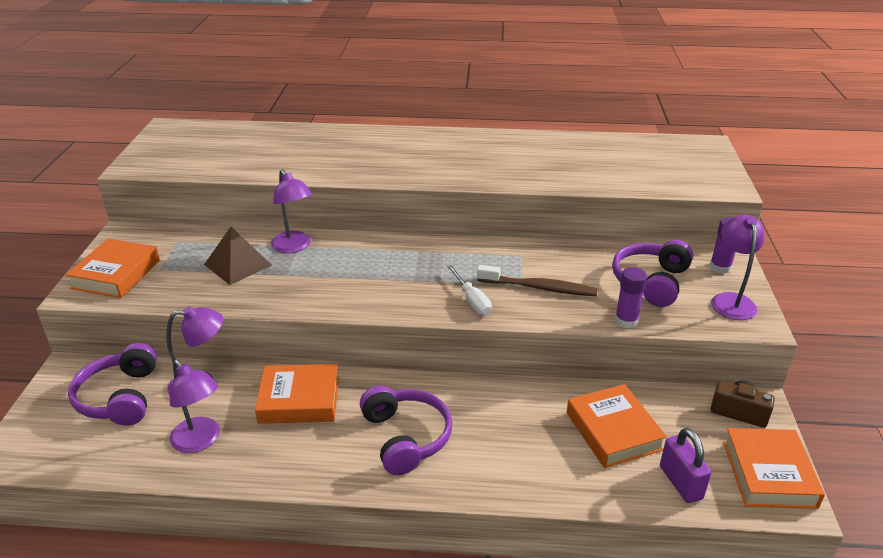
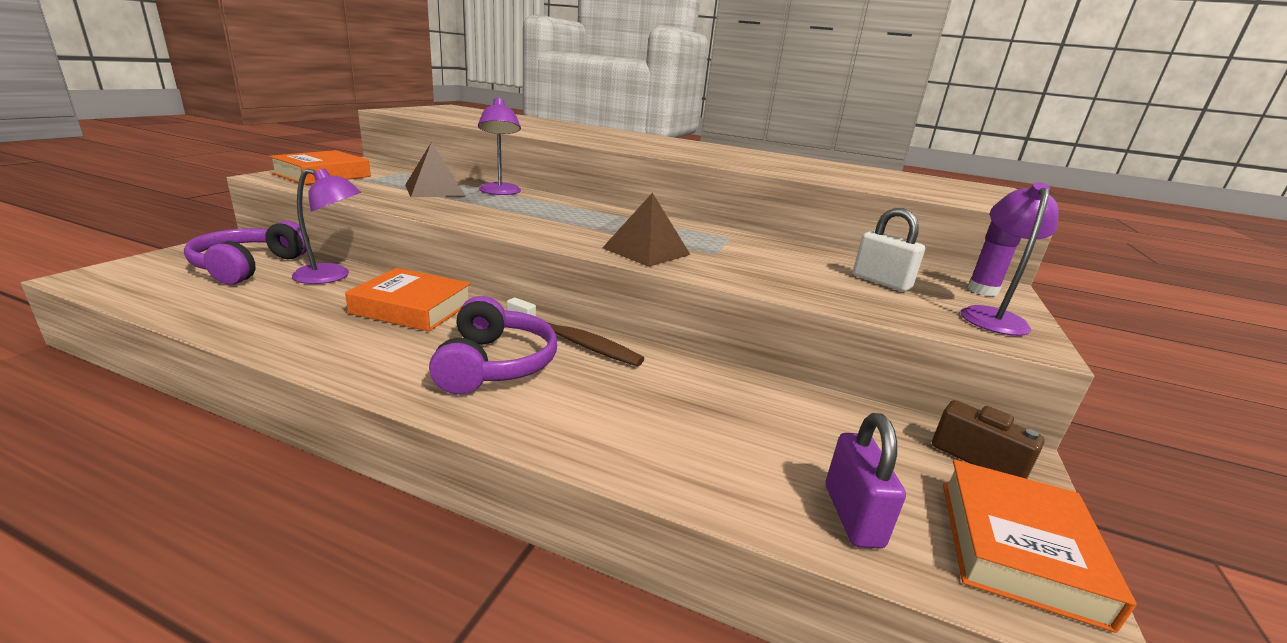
camera: 15 degrees right, 10 degrees down
purple lamp [170,360,220,453] -> none
white screwdriver [447,265,492,316] -> brown pyramid [602,193,691,267]
brown toothbrush [477,265,598,296] -> brown toothbrush moved to [507,298,644,366]
orange book [567,384,667,468] -> none
purple headphones [612,240,693,307] -> white padlock [853,208,925,292]
purple glue stick [615,267,647,329] -> none

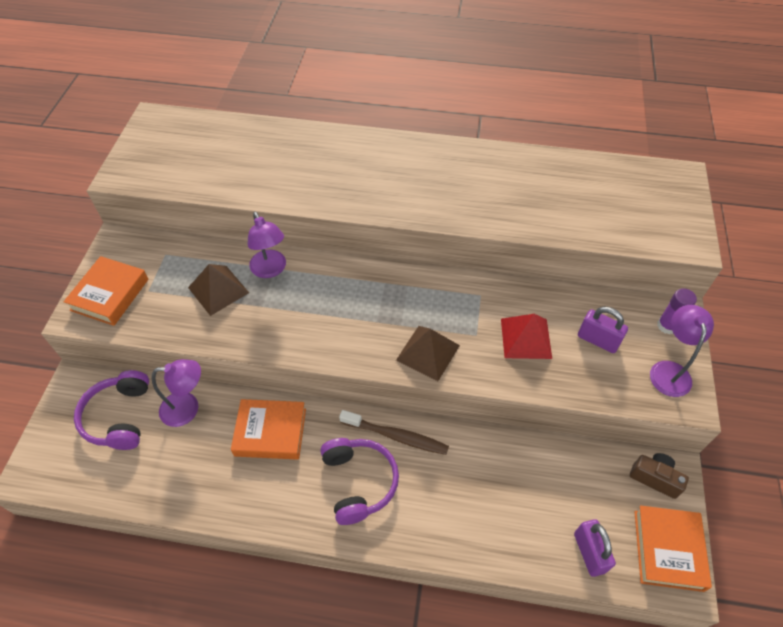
camera: 10 degrees left, 30 degrees up
white padlock [853,208,925,292] -> purple padlock [578,307,628,353]
none -> red pyramid [501,314,552,359]

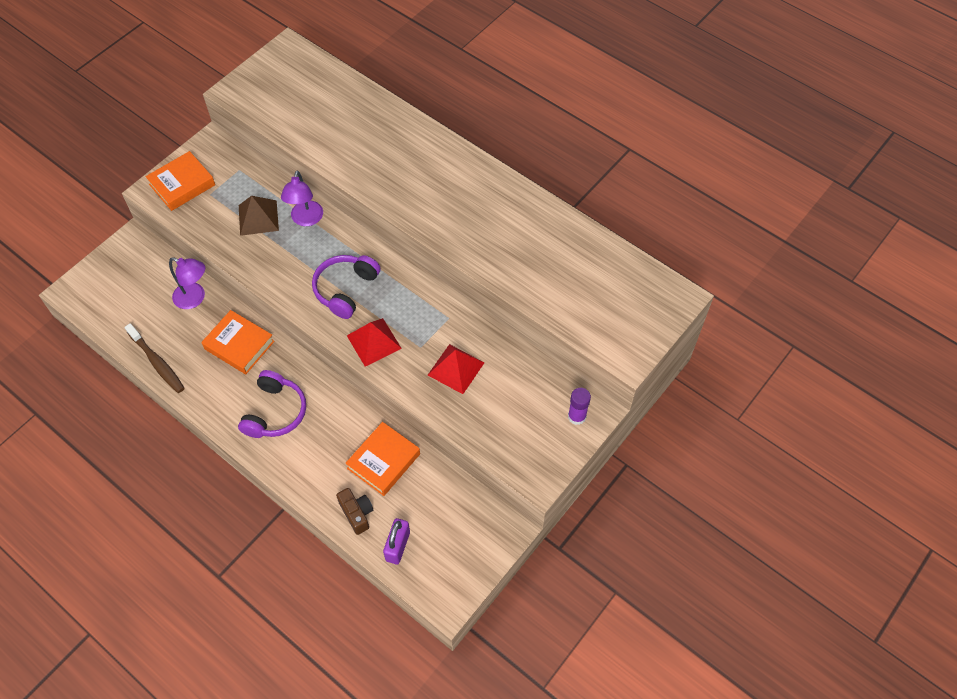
camera: 30 degrees right, 5 degrees up
purple headphones [74,370,149,450] -> purple headphones moved to [312,255,381,319]
brown toothbrush [339,410,449,455] -> brown toothbrush moved to [125,323,185,393]
brown pyramid [396,326,460,381] -> red pyramid [347,318,402,367]
purple padlock [578,307,628,353] -> none
brown camera [630,453,689,499] -> brown camera moved to [336,488,373,535]
orange book [634,505,712,592] -> orange book moved to [345,422,420,496]
purple lamp [650,305,714,397] -> none

